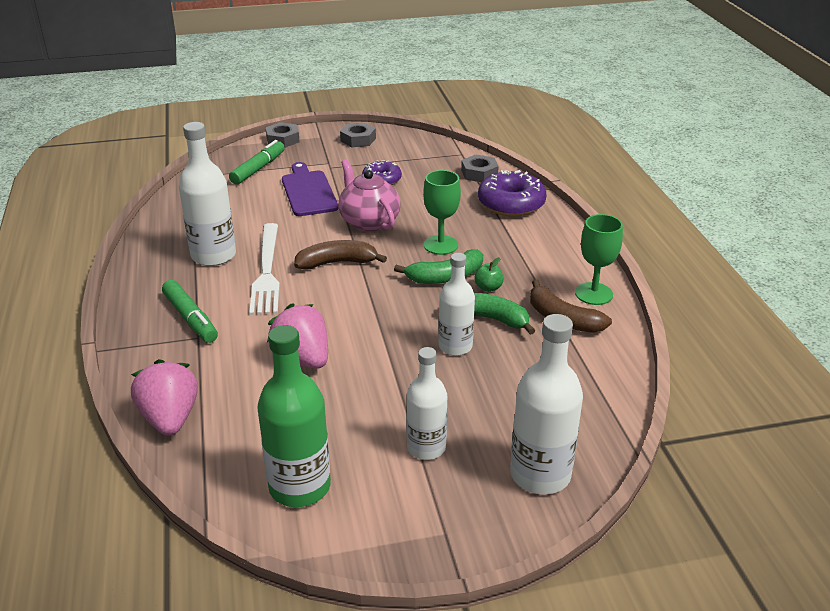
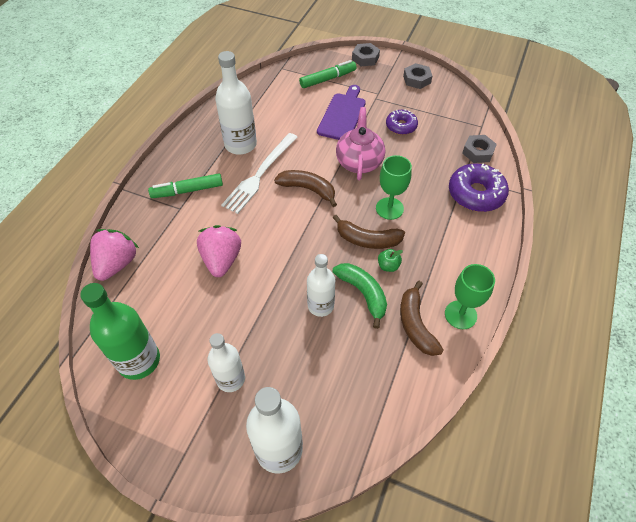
camera: 35 degrees right, 20 degrees up
green marker [162,280,218,343] -> green marker turned 75 degrees clockwise [148,173,223,198]
green banana [394,249,483,284] -> brown banana [333,215,405,249]

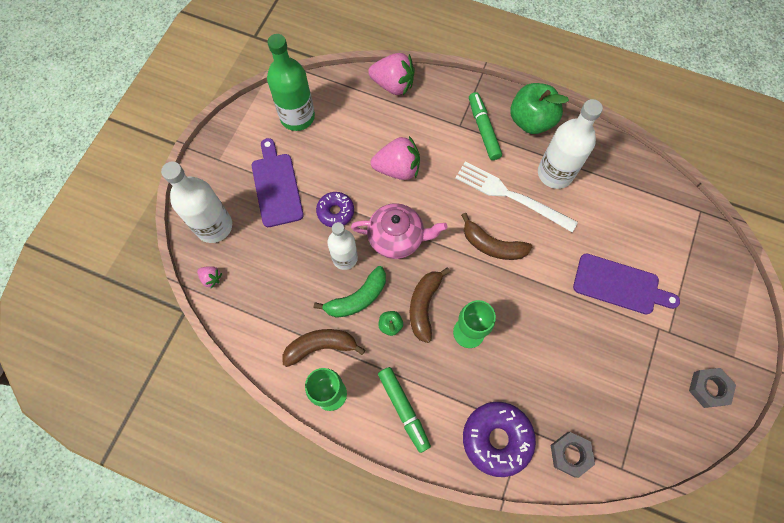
camera: 90 degrees right, 15 degrees up
white bottle [207,333,245,392] -> purple cutting board [252,138,304,227]
brown banana [274,170,337,207] -> brown banana turned 90 degrees clockwise [461,213,532,260]
green marker [299,60,357,88] -> green marker moved to [378,367,431,453]
pink teapot [336,107,385,180] -> pink teapot moved to [351,203,447,259]
grey nut [352,43,380,66] -> none
purple donut [386,109,418,135] -> purple donut moved to [316,192,354,227]
none -> pink strawberry [197,266,222,288]
none -> green apple [510,83,569,134]

